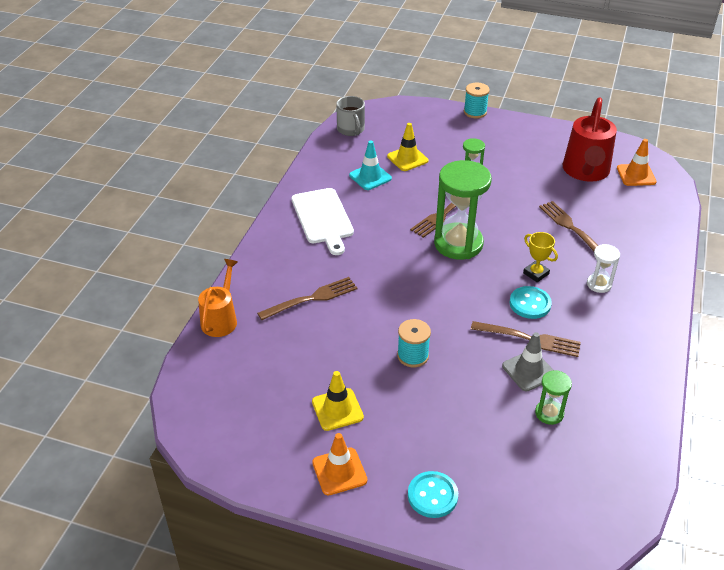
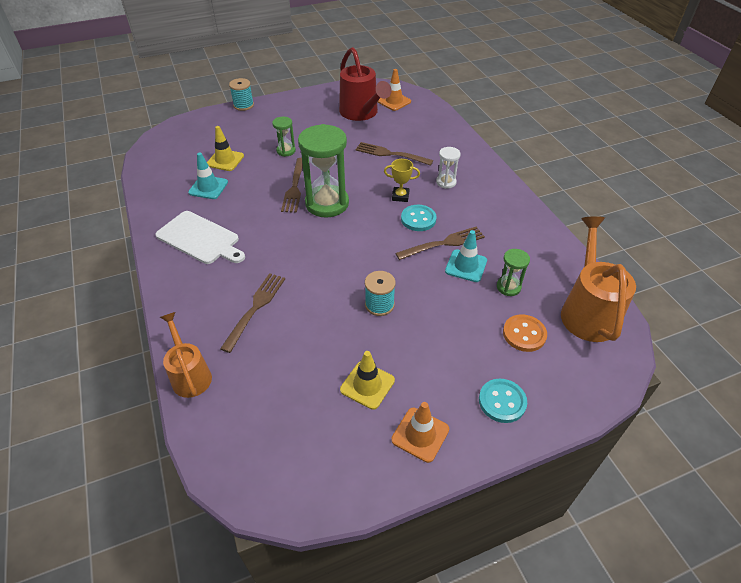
camera: 40 degrees left, 5 degrees up
grey mug [336,96,365,136] -> none
grey traffic cone [502,332,553,391] -> turquoise traffic cone [445,230,487,282]
none -> orange button [503,314,547,352]
none -> orange watering can [561,216,636,342]

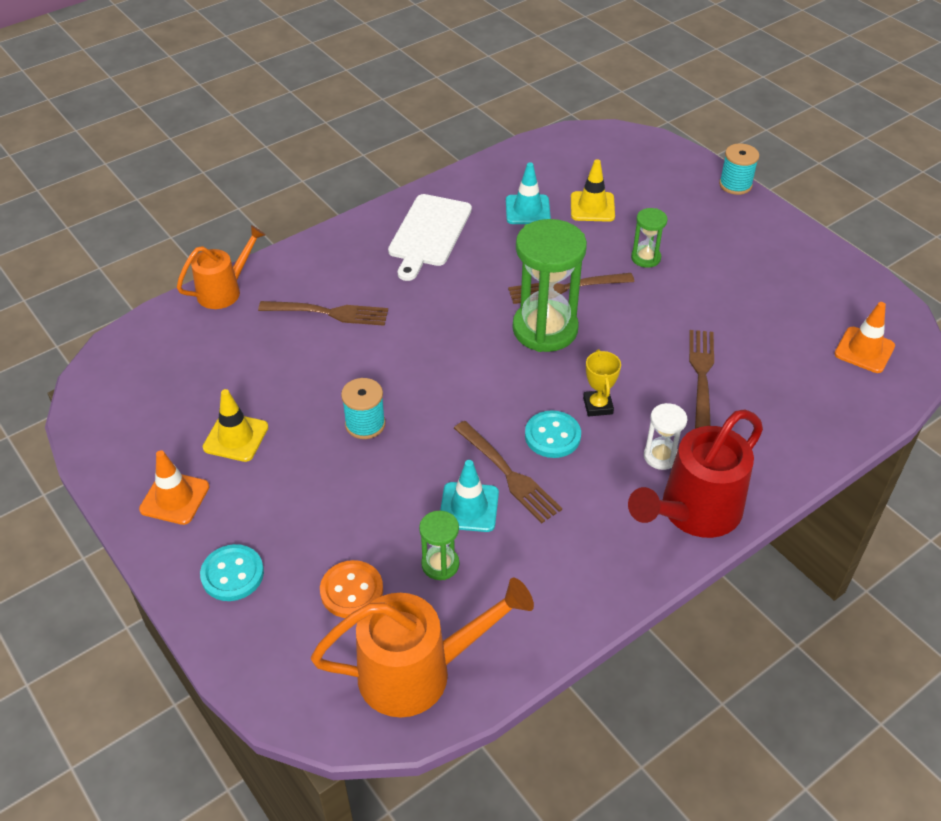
camera: 75 degrees right, 0 degrees up
red watering can [339,47,392,121] -> red watering can moved to [628,410,763,538]

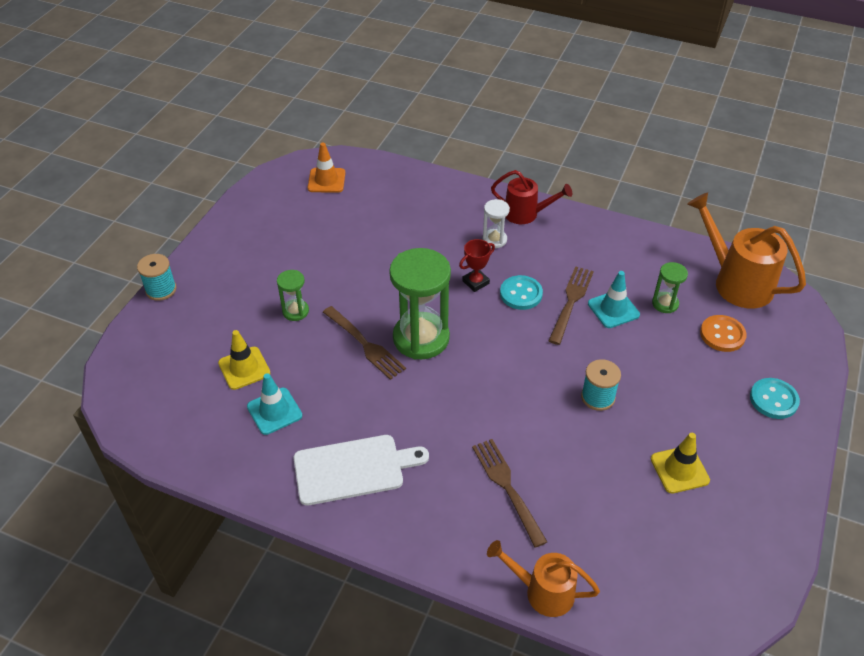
camera: 120 degrees left, 0 degrees up
orange traffic cone [139,450,209,525] -> none
yellow trophy [583,349,621,417] -> red trophy [459,239,495,292]
red watering can [628,410,763,538] -> red watering can [491,170,572,224], size x0.63
brown fork [689,330,714,429] -> none

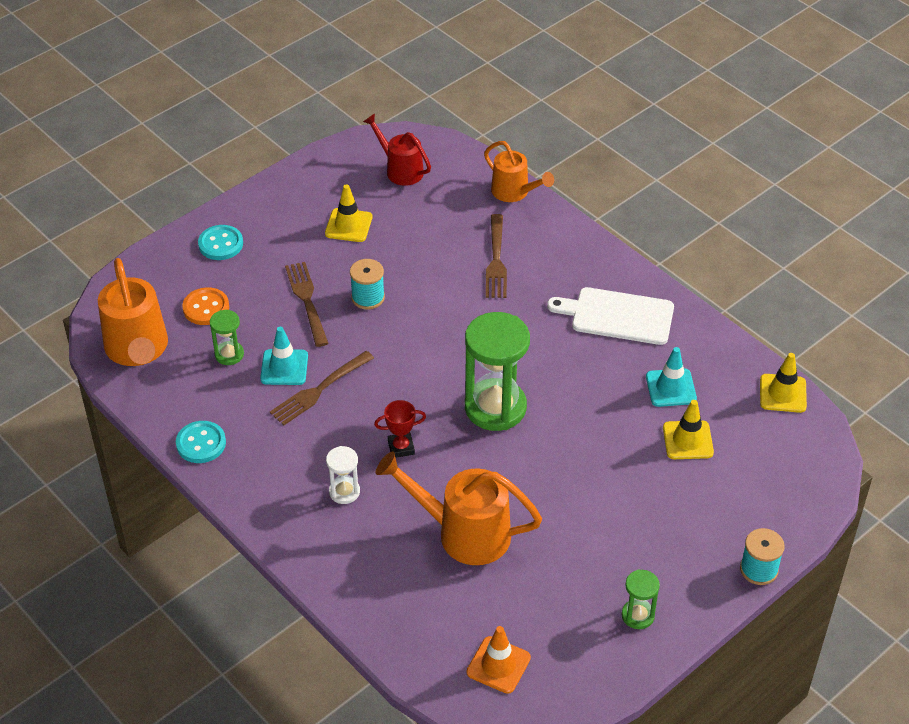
camera: 155 degrees left, 0 degrees up
green hourglass [277,270,309,321] -> green hourglass moved to [622,570,660,629]
brown fork [323,306,406,380] -> brown fork moved to [285,262,329,347]
red watering can [491,170,572,224] -> red watering can moved to [363,113,431,186]
turquoise button [500,275,543,310] -> turquoise button moved to [176,421,226,463]
none -> orange watering can [376,452,542,565]
none -> yellow traffic cone [760,353,807,413]

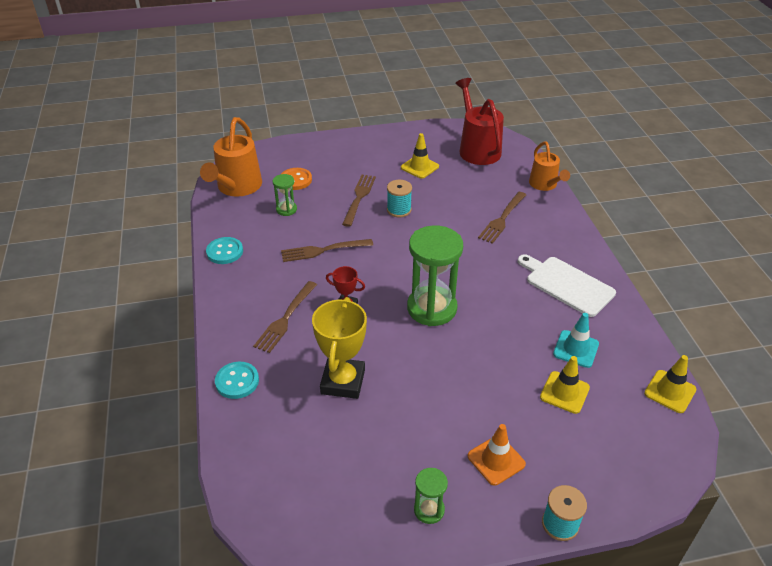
camera: 30 degrees right, 5 degrees down
turquoise button [198,225,243,260] -> turquoise button moved to [215,362,259,399]
turquoise traffic cone [260,327,308,385] -> none
white hourglass [326,446,360,504] -> brown fork [253,281,317,353]
red watering can [363,113,431,186] -> red watering can [455,78,504,165], size x1.58
orange watering can [376,452,542,565] -> yellow trophy [312,297,367,399]
orange traffic cone [467,626,531,694] -> orange traffic cone moved to [468,424,526,486]

